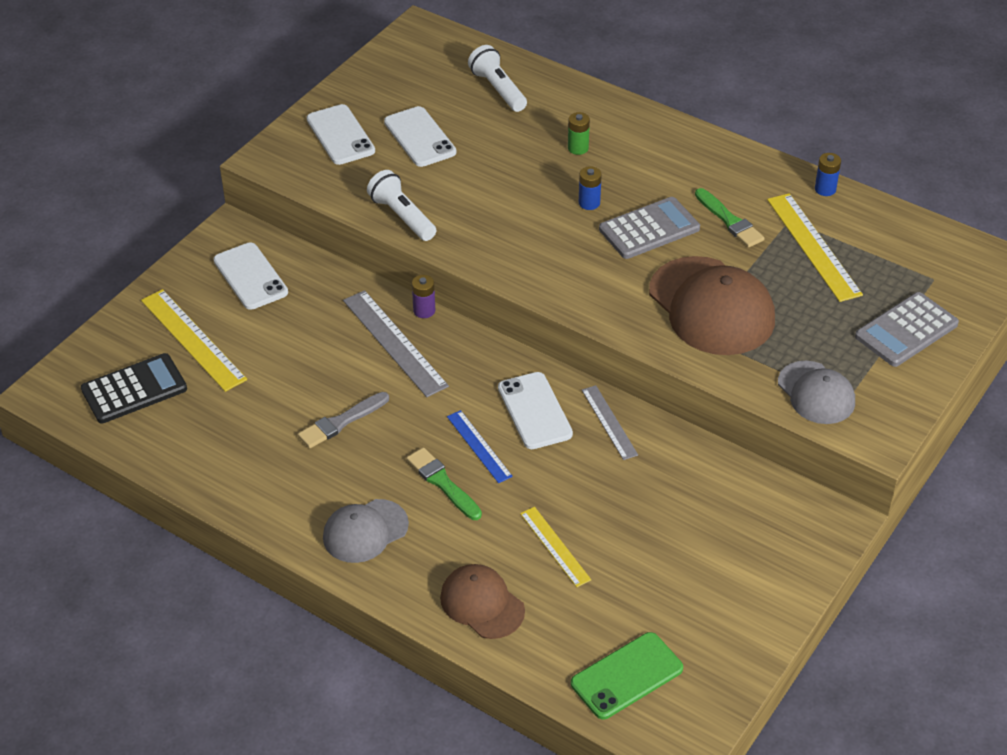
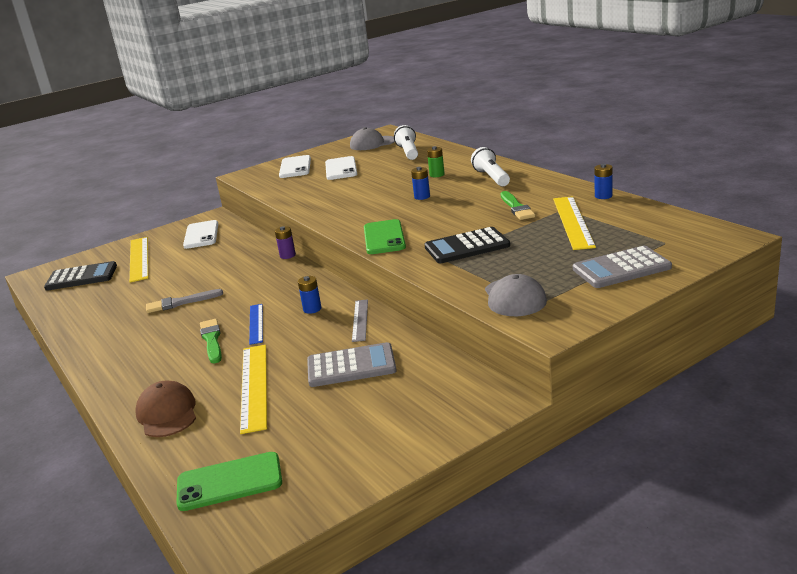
camera: 25 degrees right, 20 degrees down
grey cap [323,499,409,563] -> grey cap moved to [350,127,395,150]
grey ruler [343,290,449,397] -> none
white flashlight [367,170,436,241] -> white flashlight moved to [471,147,510,186]
white phone [498,372,573,449] -> blue battery [298,276,321,314]
yellow ruler [520,507,591,587] -> yellow ruler [240,345,267,434], size x1.66
grey calculator [599,197,700,259] -> grey calculator moved to [307,342,397,387]
brown cap [649,256,775,355] -> black calculator [425,227,510,263]
none -> green phone [364,219,406,254]

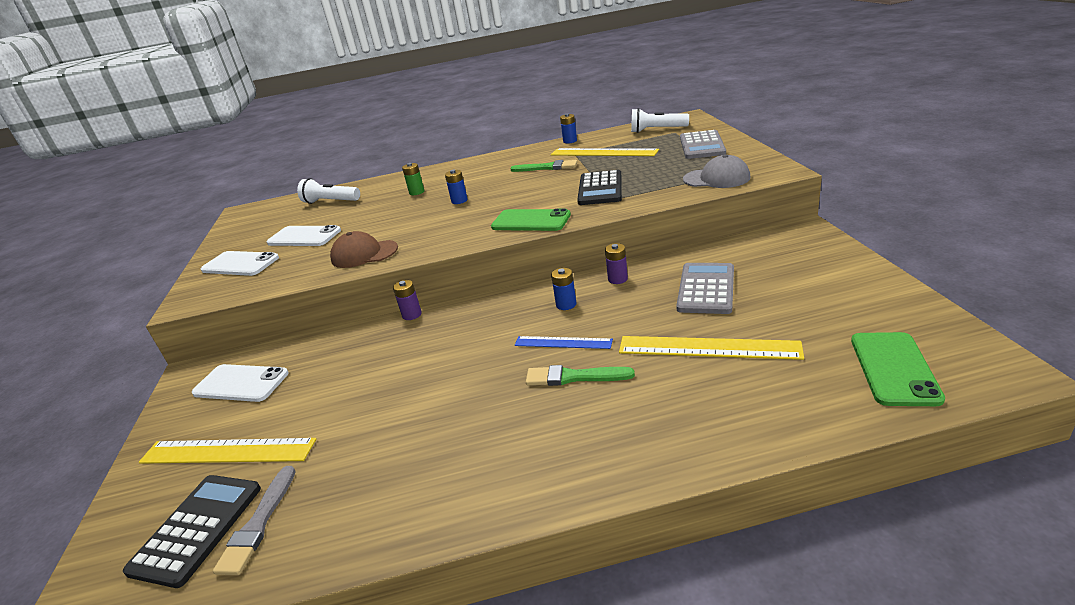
camera: 65 degrees left, 5 degrees up
brown cap [135,380,196,437] -> brown cap moved to [330,231,398,268]
grey brush [146,289,223,313] -> grey brush moved to [213,466,296,575]
grey cap [350,127,395,150] -> none
grey ruler [352,299,368,342] -> purple battery [605,243,628,284]
white flashlight [471,147,510,186] -> white flashlight moved to [631,108,689,133]

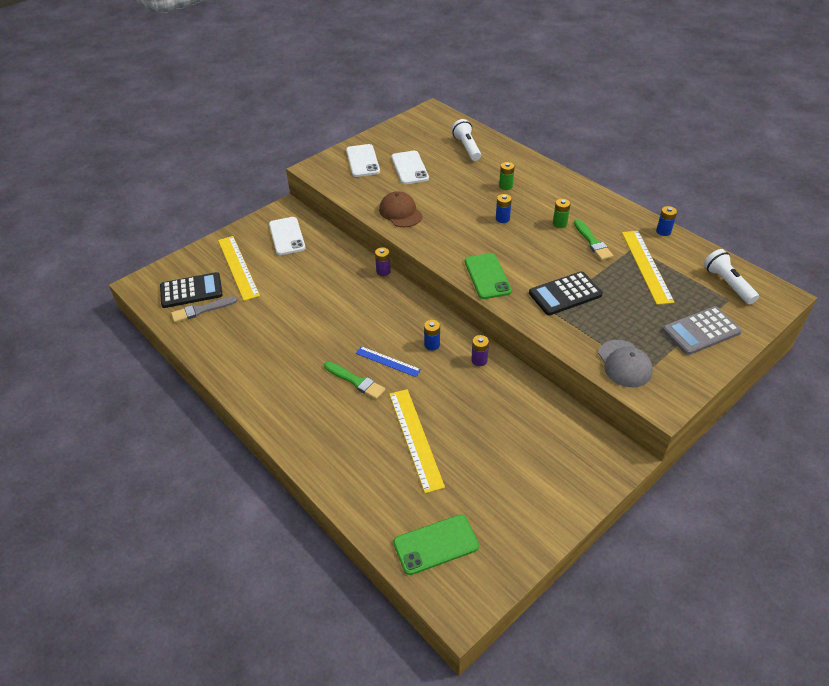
camera: 55 degrees right, 15 degrees up
blue ruler [515,336,613,349] -> blue ruler turned 45 degrees counterclockwise [356,346,421,377]
green brush [526,365,635,386] -> green brush turned 150 degrees clockwise [324,362,386,399]
grey calculator [676,263,734,314] -> none
none -> green battery [553,199,570,228]

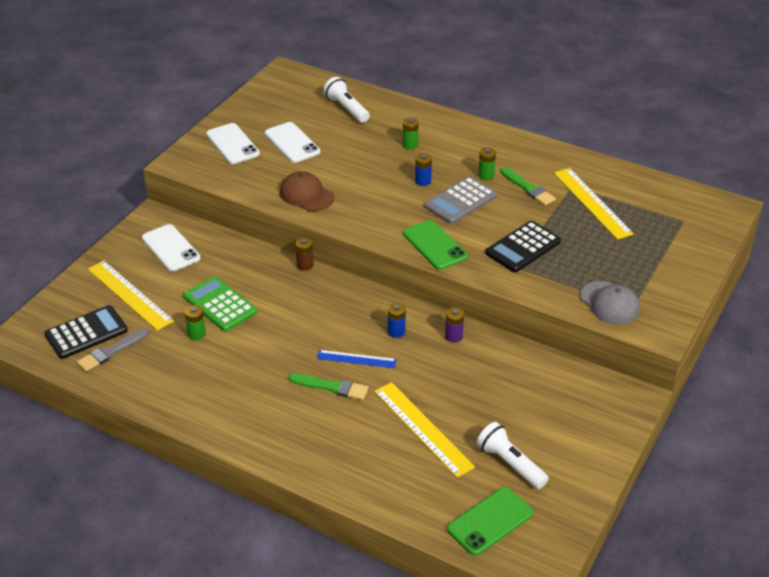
camera: 20 degrees left, 5 degrees down
purple battery [375,247,391,276] -> brown battery [295,237,314,271]
blue battery [656,206,677,236] -> none
grey calculator [662,306,742,355] -> grey calculator moved to [424,177,497,224]
white flashlight [704,249,759,304] -> white flashlight moved to [477,422,549,489]
none -> green calculator [183,276,257,331]
none -> green battery [185,305,206,340]

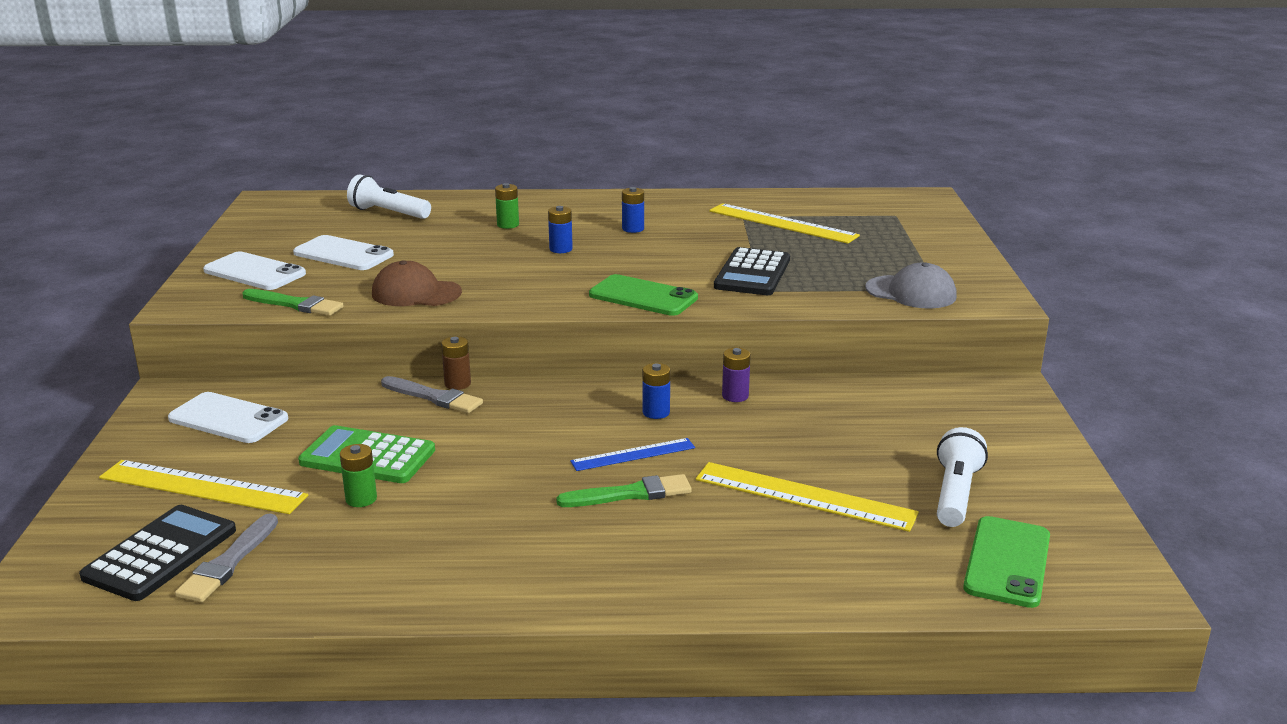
camera: 30 degrees left, 15 degrees down
grey calculator [424,177,497,224] -> none
white flashlight [477,422,549,489] -> white flashlight turned 90 degrees clockwise [937,427,988,527]
green battery [478,147,496,180] -> blue battery [622,187,644,233]
green brush [500,167,556,206] -> green brush moved to [242,289,343,316]
none -> grey brush [381,376,483,413]

